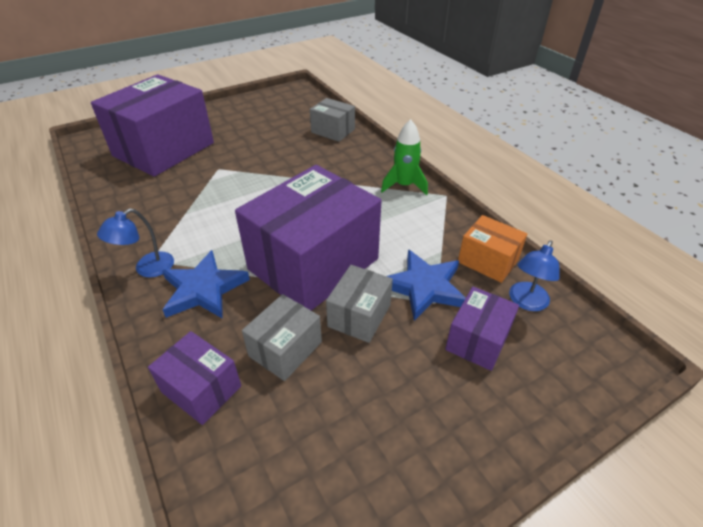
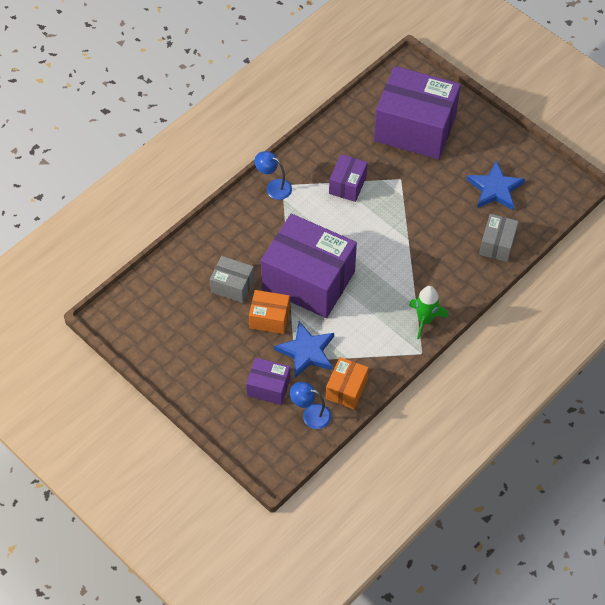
camera: 75 degrees right, 15 degrees up
purple box [148,331,241,425] -> purple box moved to [329,154,368,202]
blue star [162,250,250,319] -> blue star moved to [467,160,525,210]
grey box [326,265,393,343] -> orange box [249,290,290,334]

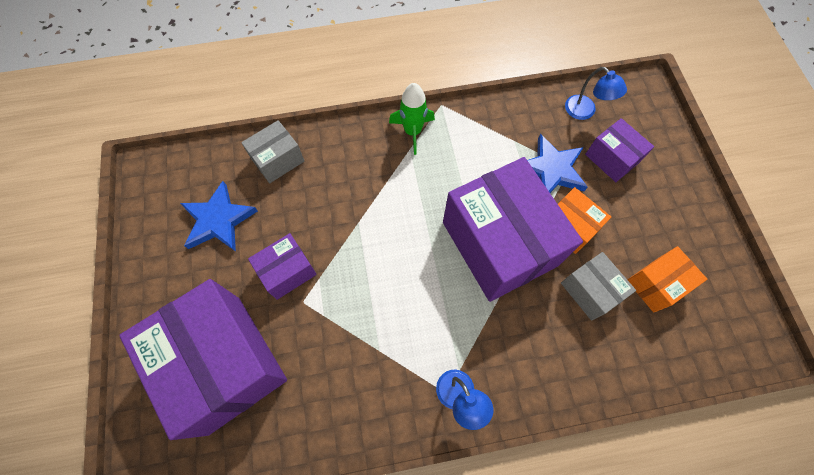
camera: 145 degrees left, 10 degrees up
orange box [326,357,369,409] -> orange box moved to [627,246,707,312]
purple box [329,154,368,202] -> purple box moved to [248,233,317,300]

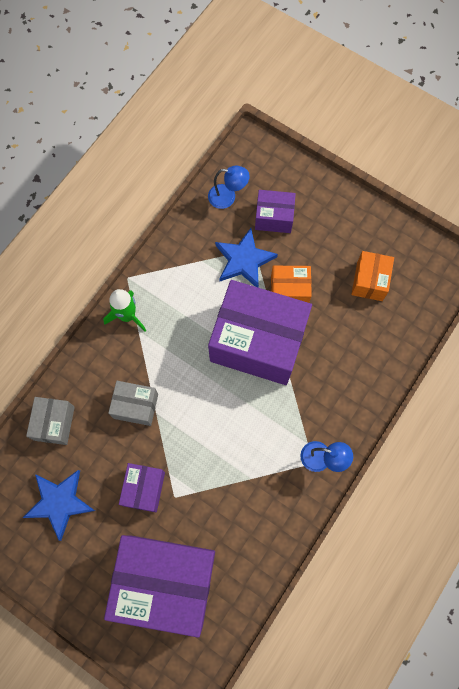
camera: 45 degrees left, 5 degrees up
grey box [561,252,636,321] -> grey box moved to [108,381,158,426]

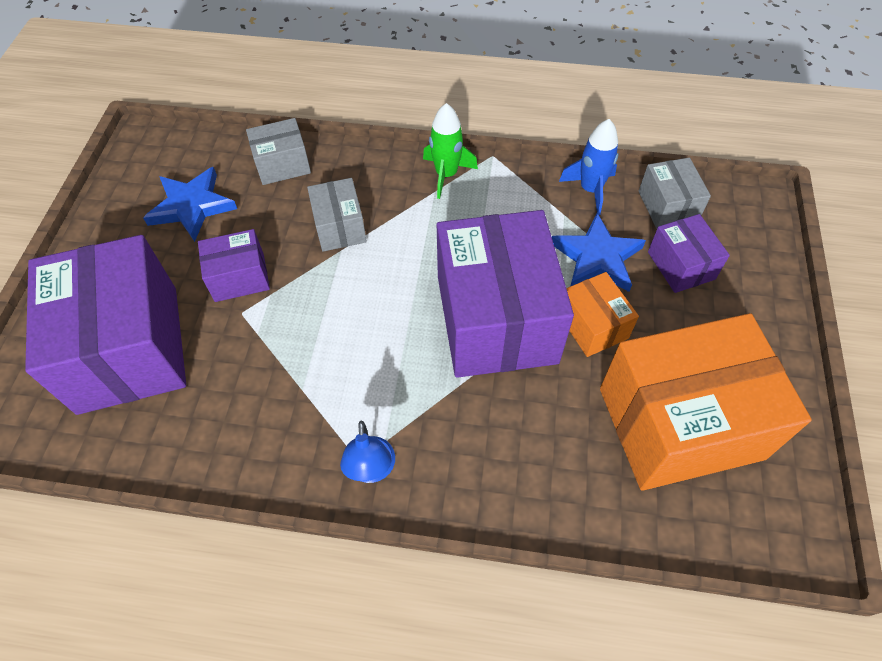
camera: 65 degrees right, 15 degrees down
blue lamp [208,166,250,209] -> grey box [639,158,711,229]
orange box [351,251,394,301] -> orange box [600,313,812,491], size x2.11
none -> blue rocket [559,119,618,215]

